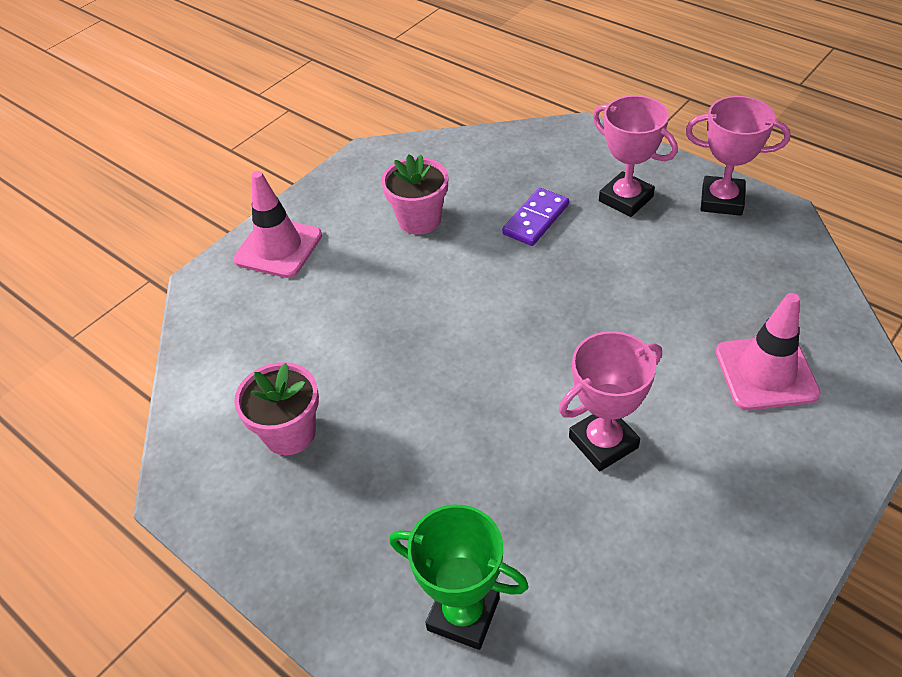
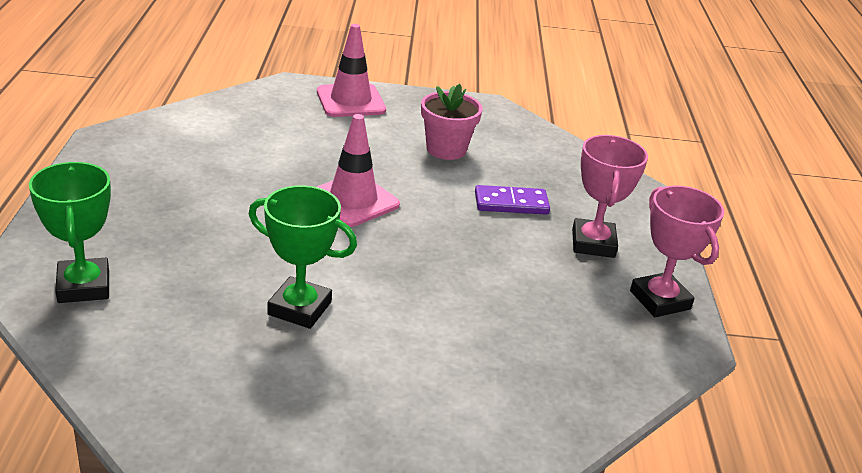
camera: 45 degrees right, 15 degrees down
pink flower pot [234,362,319,455] -> none
pink trophy [559,331,662,471] -> green trophy [249,185,357,329]
pink traffic cone [715,293,821,410] -> pink traffic cone moved to [317,114,400,227]

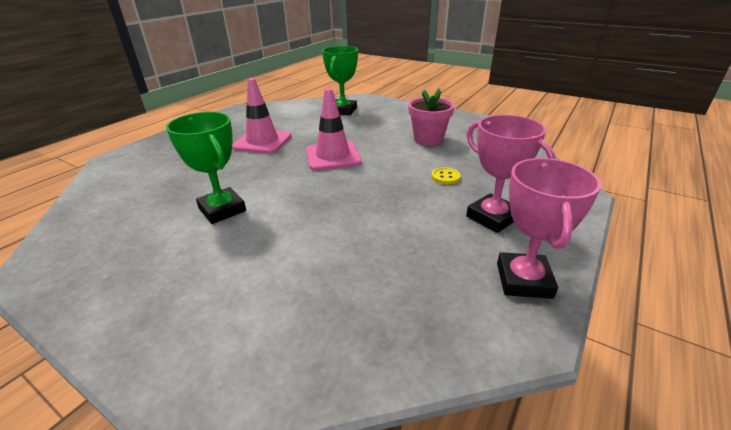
camera: 35 degrees right, 0 degrees up
green trophy [29,162,111,303] -> green trophy moved to [322,46,358,115]
pink traffic cone [317,24,386,117] -> pink traffic cone moved to [232,78,291,154]
purple domino [475,185,550,215] -> yellow button [431,167,461,185]
pink trophy [572,135,648,258] -> pink trophy turned 75 degrees counterclockwise [466,115,555,233]

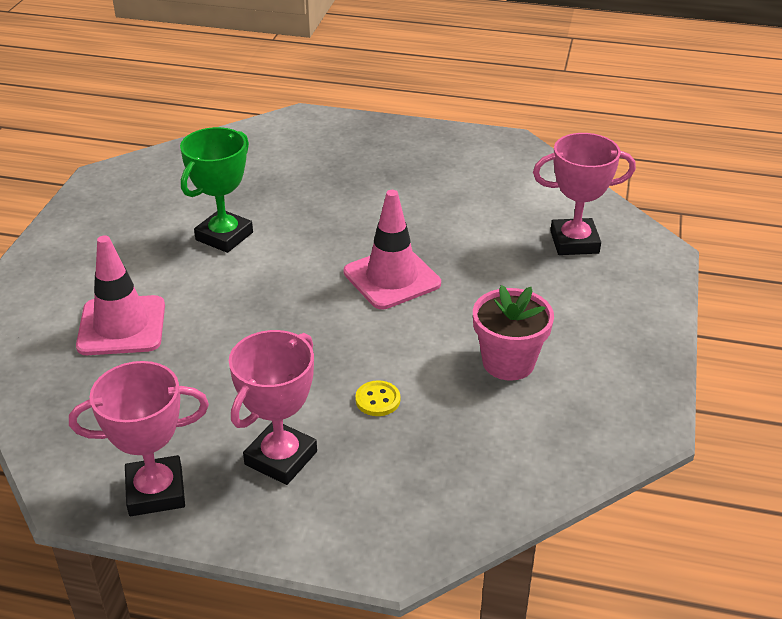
camera: 70 degrees right, 5 degrees up
pink traffic cone [232,78,291,154] -> pink traffic cone moved to [76,235,165,355]
green trophy [322,46,358,115] -> pink trophy [533,133,636,255]

